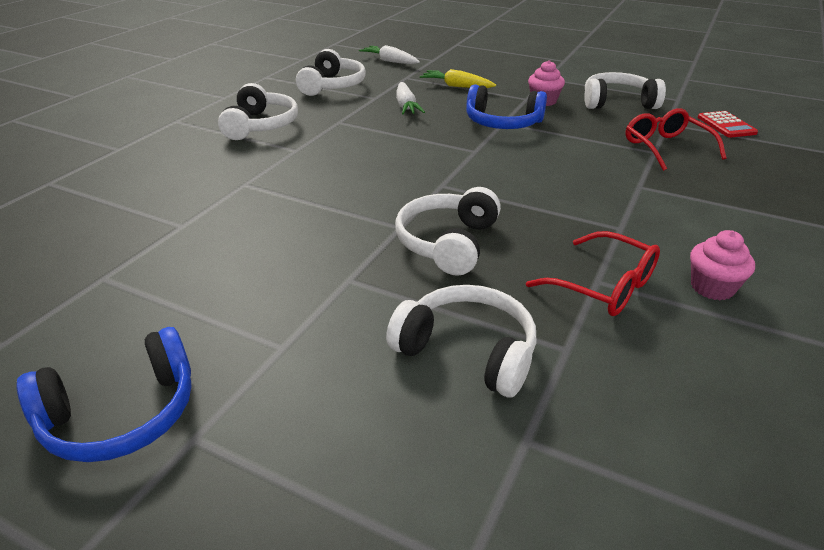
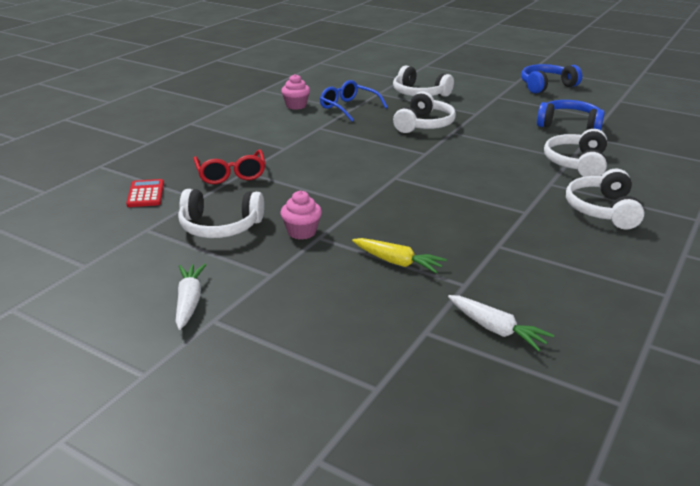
camera: 175 degrees left, 5 degrees down
white headphones [296,49,366,96] -> white headphones moved to [544,129,607,177]
white carrot [396,82,425,114] -> white carrot moved to [175,264,207,330]
blue headphones [466,84,547,129] -> blue headphones moved to [537,100,605,130]
red glasses [526,231,660,316] -> blue glasses [320,80,388,122]

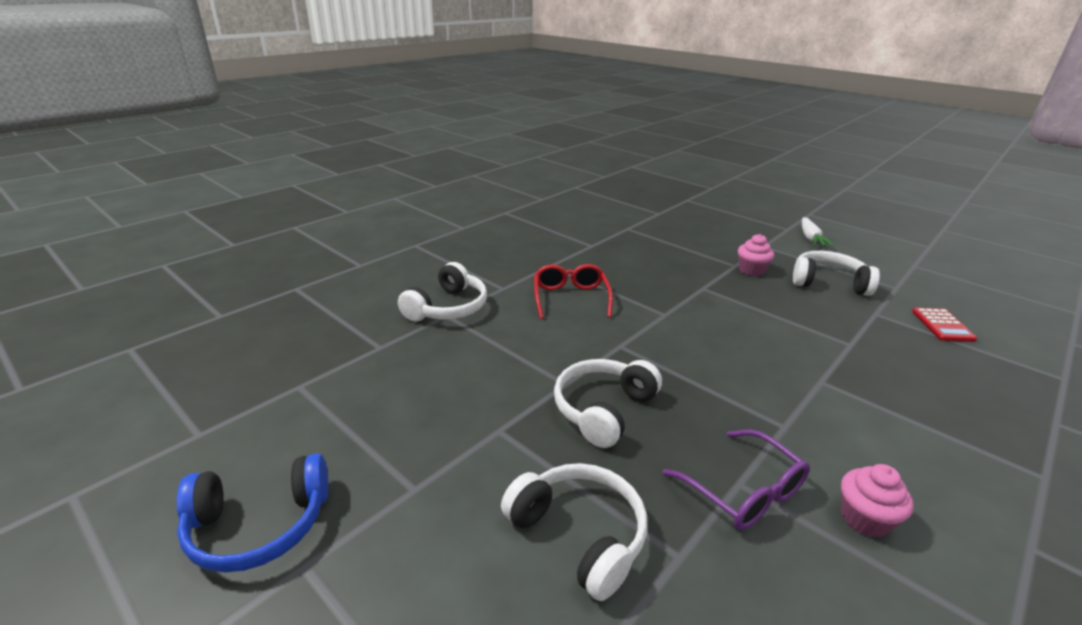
camera: 170 degrees left, 0 degrees up
red glasses [193,150,265,184] -> red glasses moved to [534,264,613,319]
blue glasses [320,80,388,122] -> purple glasses [662,429,810,530]
yellow carrot [352,238,447,273] -> none
white carrot [448,295,554,351] -> none
blue headphones [537,100,605,130] -> none
white headphones [566,169,644,229] -> none

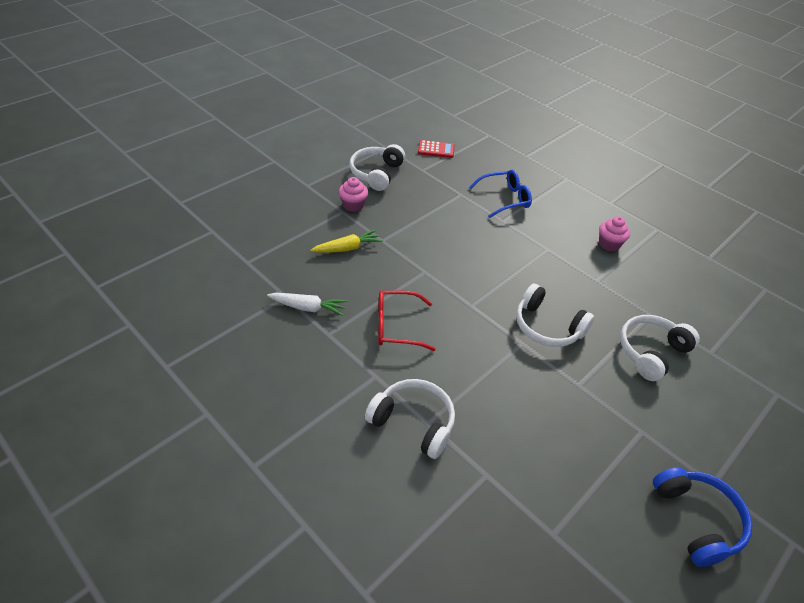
camera: 90 degrees left, 15 degrees up
purple glasses [662,429,810,530] -> none
white carrot [802,217,834,247] -> white carrot moved to [267,293,347,316]
none -> yellow carrot [311,229,383,253]
none -> blue glasses [469,170,532,218]

